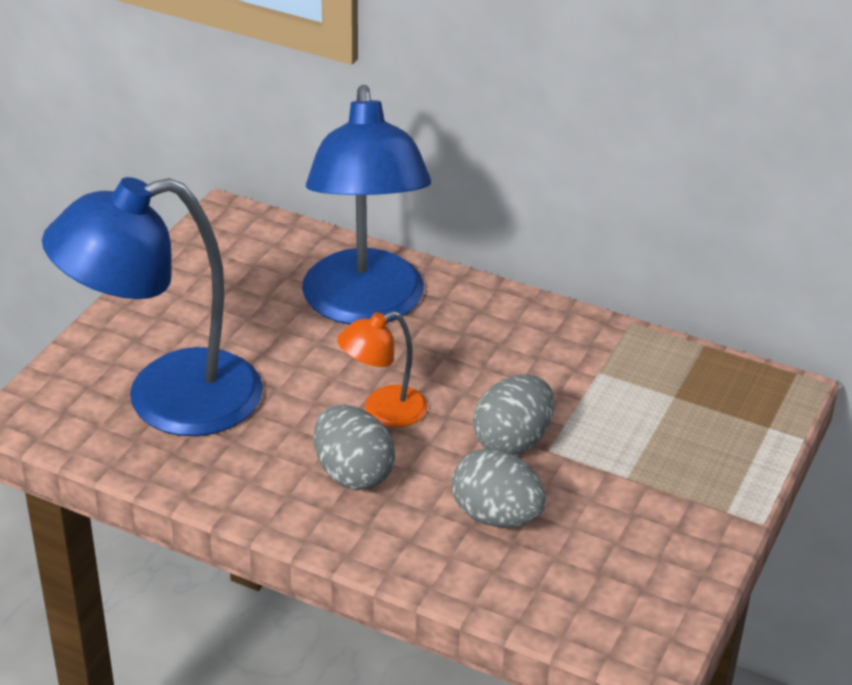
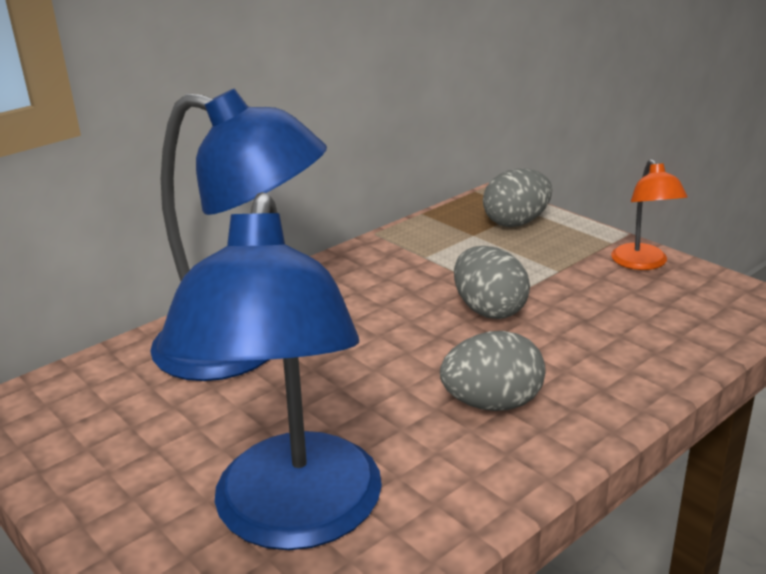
camera: 65 degrees left, 10 degrees down
orange lamp [337,311,428,427] -> orange lamp moved to [611,159,688,270]
grey egg [451,448,546,528] -> grey egg moved to [483,168,552,227]

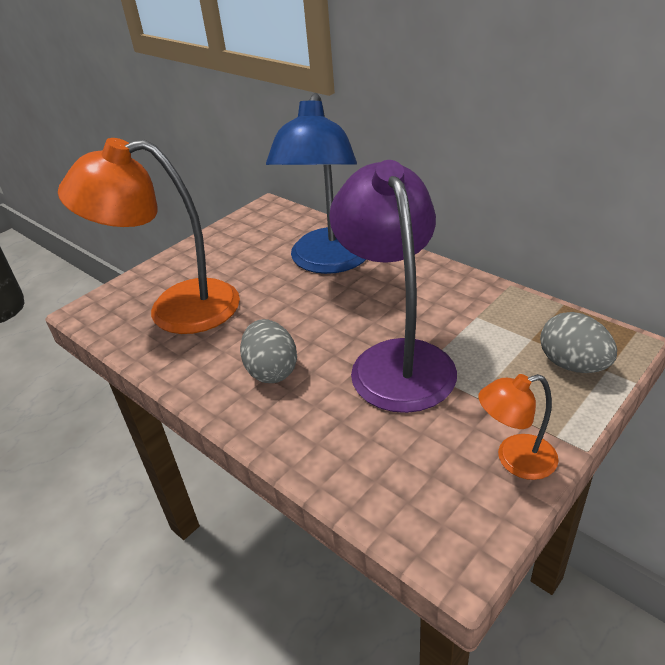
camera: 85 degrees right, 10 degrees up
blue lamp [157,192,382,550] -> orange lamp [58,138,240,334]
grey egg [454,246,530,319] -> purple lamp [329,160,457,413]

